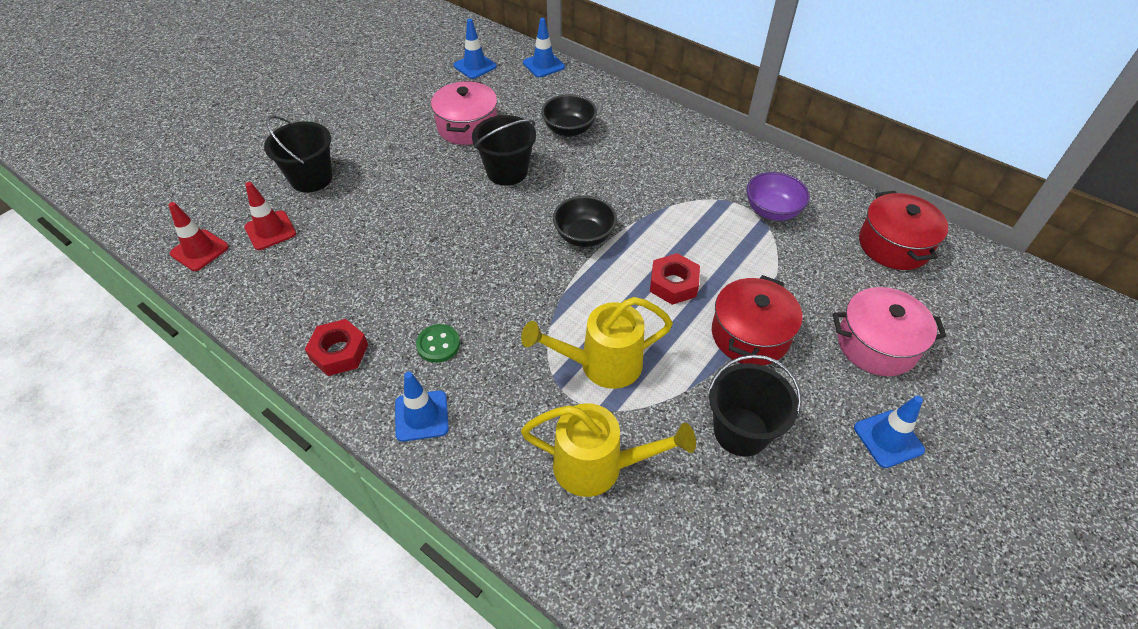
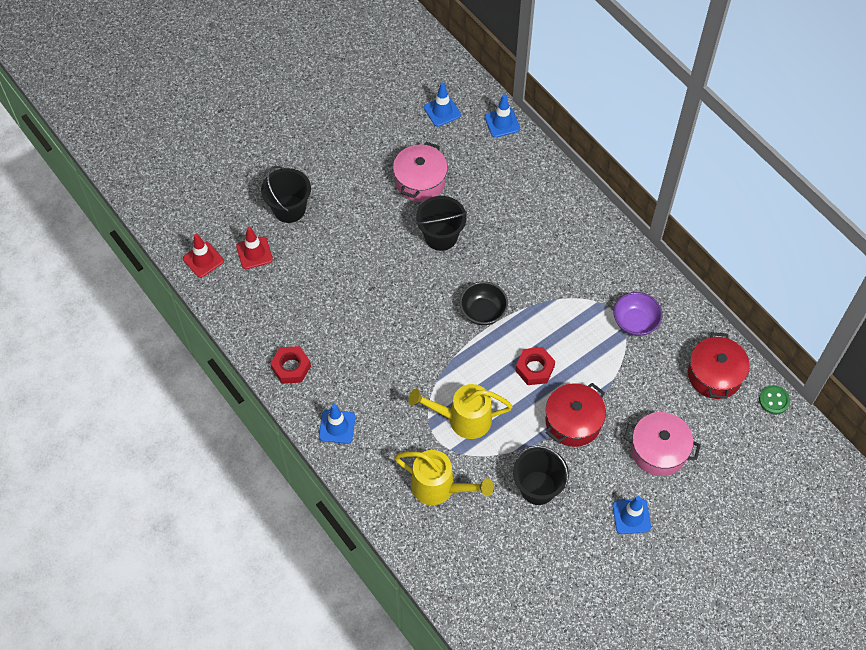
camera: 15 degrees right, 10 degrees up
green button [416,324,460,363] -> green button moved to [759,385,790,414]
black bowl [541,94,597,137] -> none

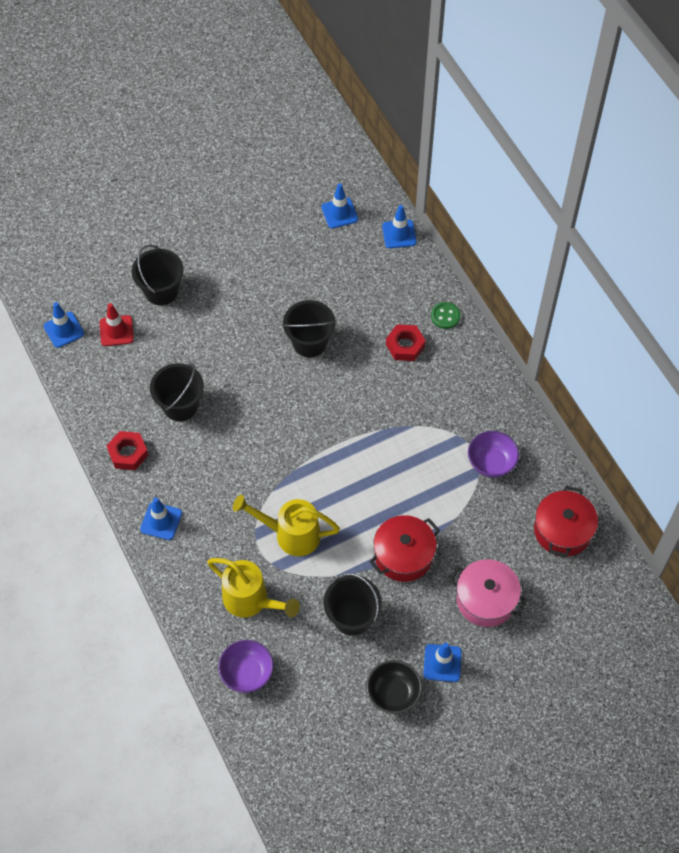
camera: 10 degrees right, 0 degrees up
red traffic cone [183,233,224,278] -> blue traffic cone [44,302,84,348]
pink pot [393,142,448,202] -> none
black bowl [459,281,508,325] -> black bowl moved to [366,660,422,714]
red nut [515,347,555,385] -> red nut moved to [386,324,426,361]
green button [759,385,790,414] -> green button moved to [431,302,460,329]
none -> black bucket [150,363,204,421]
none -> purple bowl [218,640,274,693]

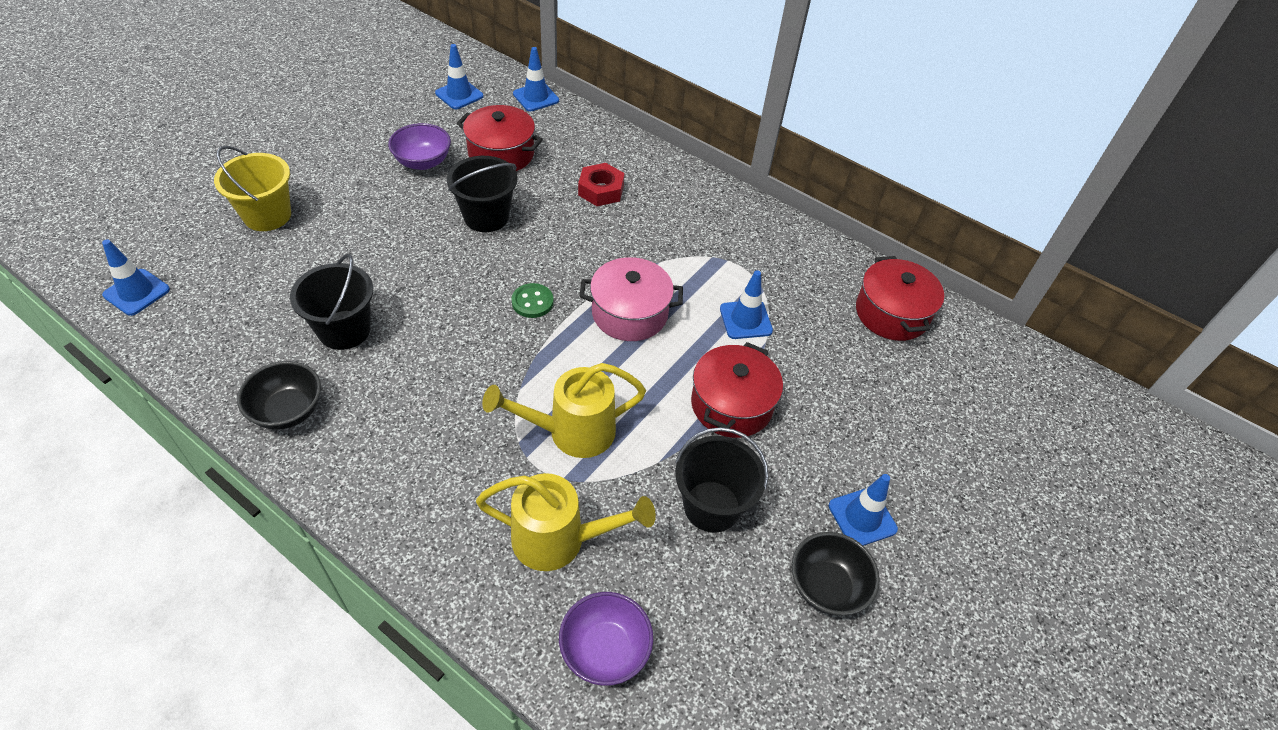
camera: 30 degrees left, 10 degrees down
red traffic cone [100,303,134,346] -> none
red nut [107,431,148,470] -> black bowl [237,361,321,430]
black bucket [132,245,183,305] -> yellow bucket [214,145,291,231]
blue traffic cone [140,497,182,540] -> blue traffic cone moved to [720,271,773,339]
green button [431,302,460,329] -> green button moved to [511,283,554,318]
pink pot [449,559,528,627] -> pink pot moved to [580,257,683,341]
purple bowl [468,431,519,478] -> purple bowl moved to [388,123,451,170]
none -> red pot [457,105,543,171]

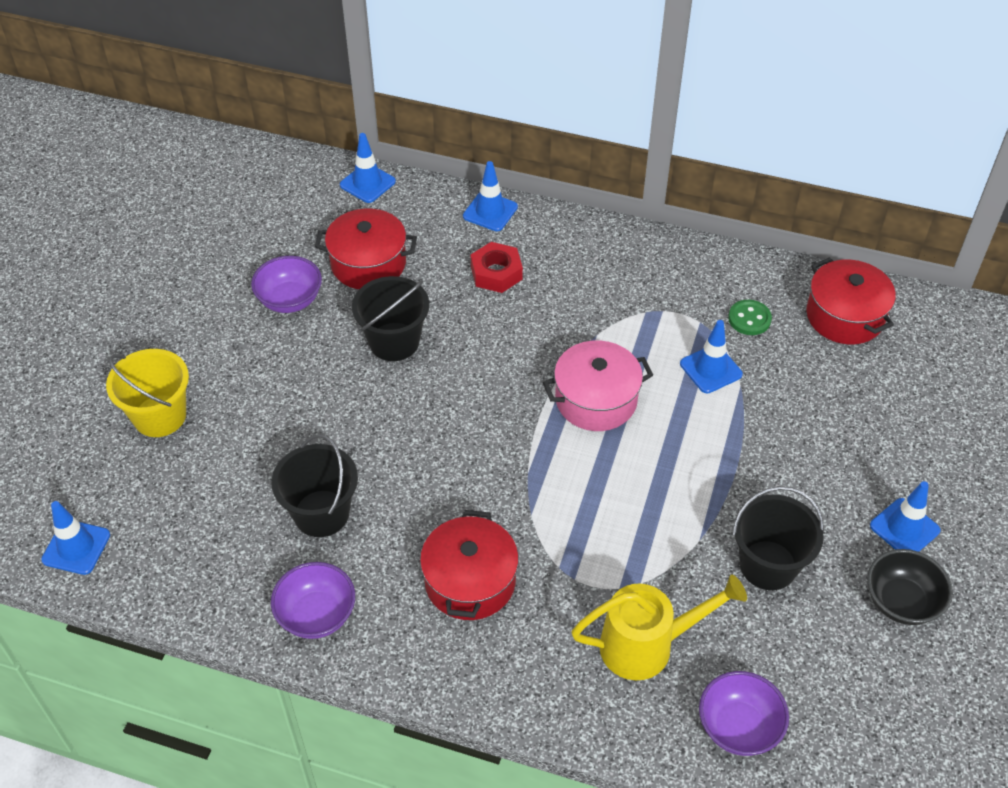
camera: 15 degrees left, 0 degrees up
black bowl [237,361,321,430] -> purple bowl [271,562,355,639]
blue traffic cone [435,44,483,109] -> blue traffic cone moved to [463,161,518,231]
yellow watering can [482,363,646,458] -> none
green button [511,283,554,318] -> green button moved to [728,300,772,335]
red pot [691,342,783,438] -> red pot moved to [420,510,519,620]

